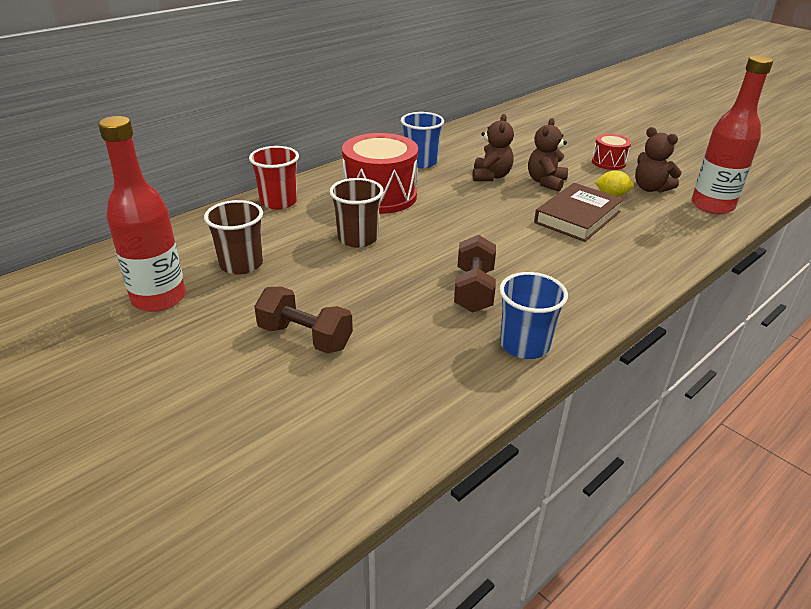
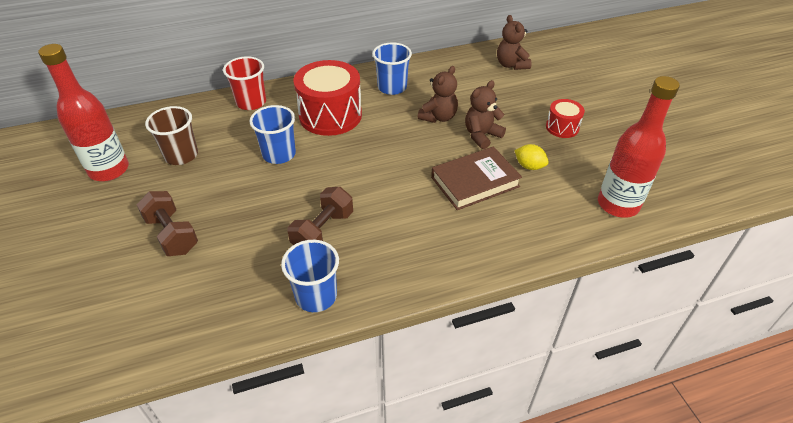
camera: 25 degrees right, 10 degrees up
brown cup [330,178,384,248] -> blue cup [249,105,296,164]
brown teddy bear [635,127,682,193] -> brown teddy bear moved to [497,15,532,70]

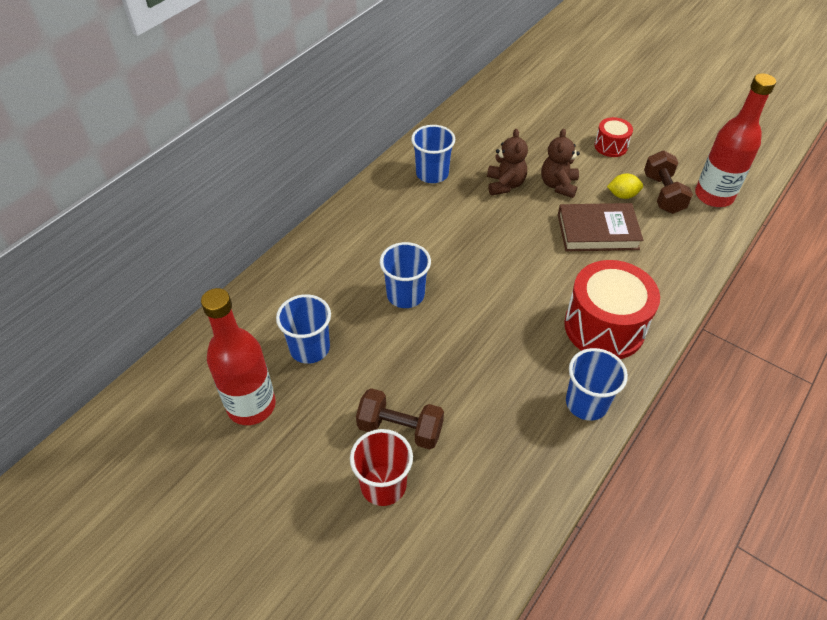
camera: 35 degrees left, 5 degrees up
brown cup [145,106,198,165] -> blue cup [276,294,331,364]
red cup [223,56,266,110] -> red cup moved to [350,429,413,506]
brown dumbbell [287,187,353,245] -> brown dumbbell moved to [644,151,693,214]
red drum [294,60,362,136] -> red drum moved to [564,260,660,359]
brown book [431,147,522,210] -> brown book turned 60 degrees clockwise [558,203,643,251]
brown teddy bear [497,15,532,70] -> none

